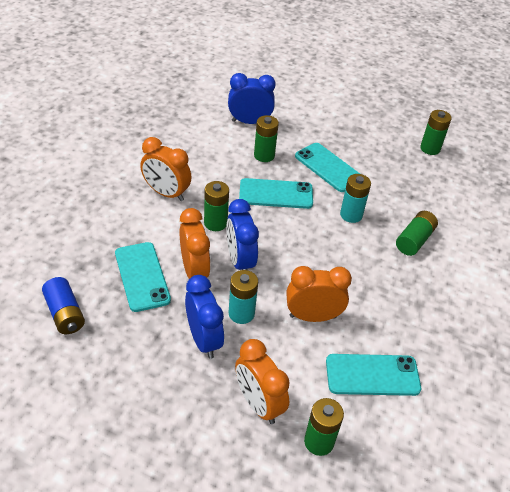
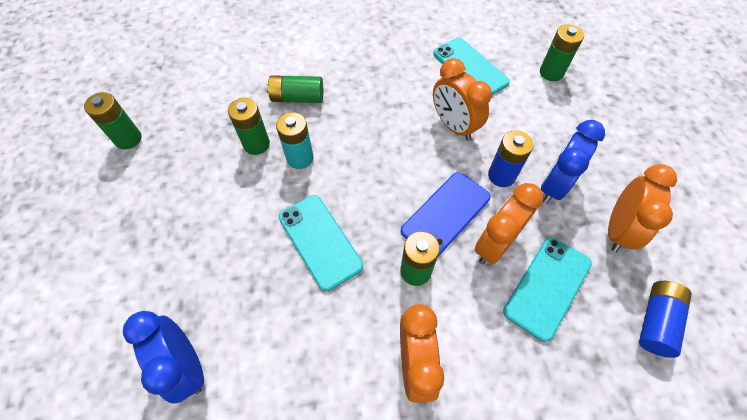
camera: 120 degrees left, 15 degrees up
blue clock [226,199,259,270] -> blue phone [401,172,491,257]
turquoise battery [229,270,258,324] -> blue battery [488,130,534,187]
orange clock [235,339,290,424] -> orange clock moved to [608,164,677,252]
green battery [254,115,279,162] -> green battery moved to [228,98,270,155]
turquoise phone [295,143,360,192] -> none

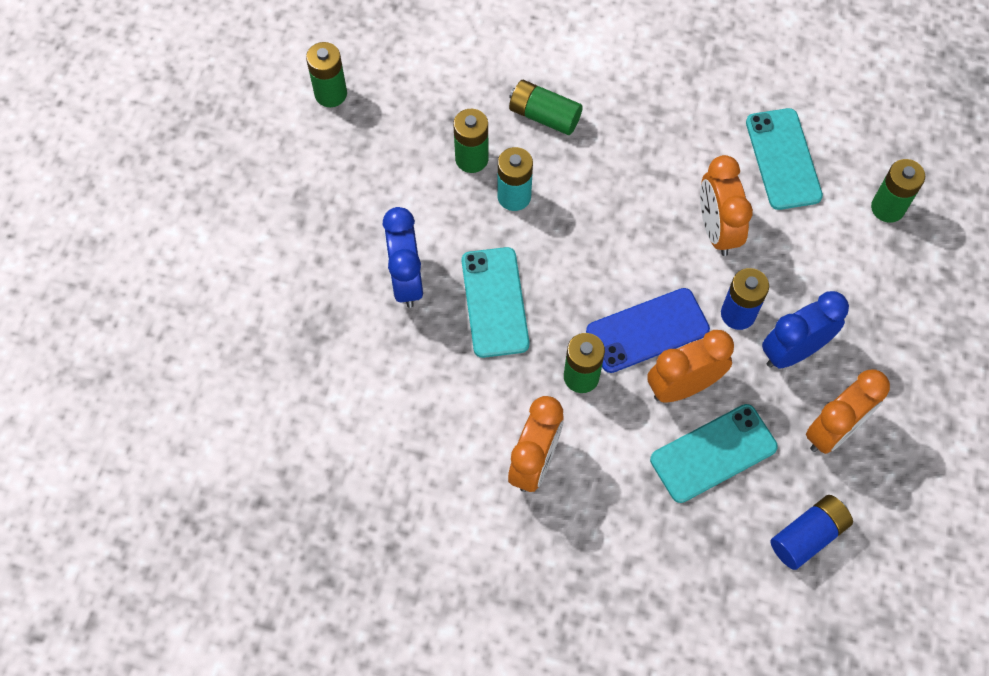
camera: 25 degrees right, 5 degrees up
blue clock [123,311,204,404] -> blue clock moved to [383,207,423,308]

